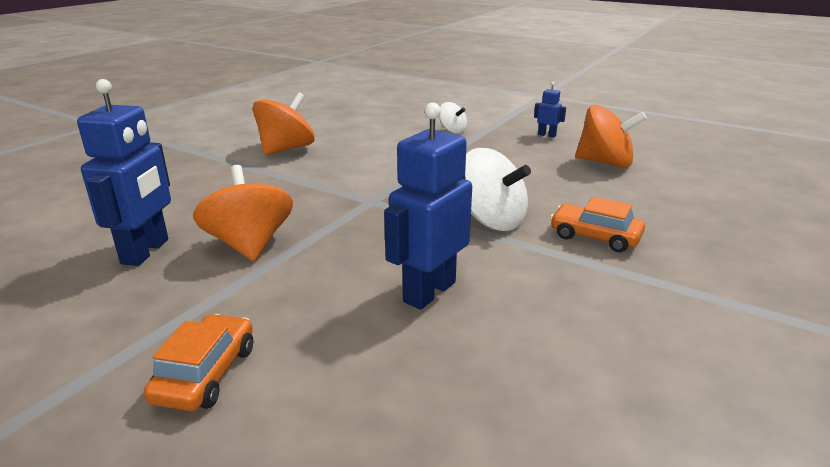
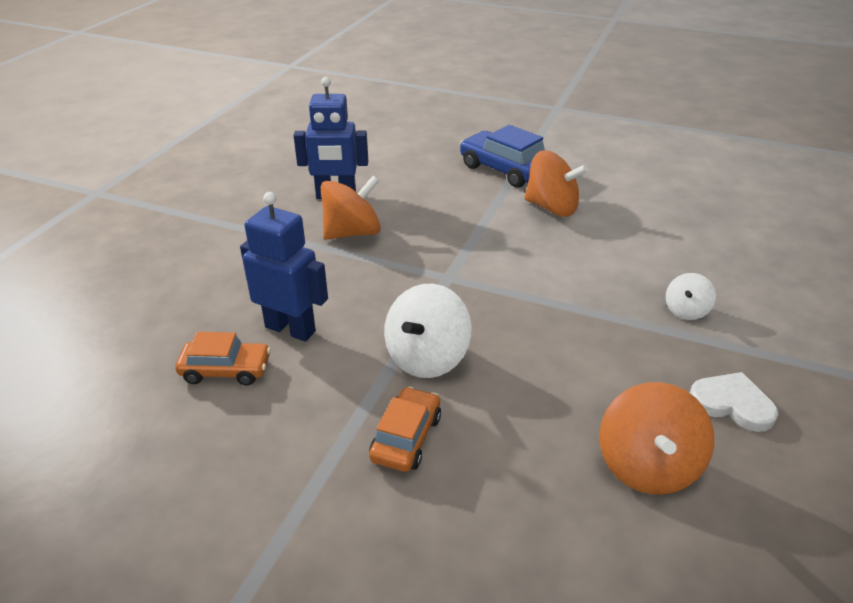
camera: 80 degrees right, 10 degrees up
orange car [144,314,253,411] -> orange car moved to [175,332,271,386]
blue robot [534,82,566,138] -> white heart [690,372,778,432]
none -> blue car [460,125,545,188]

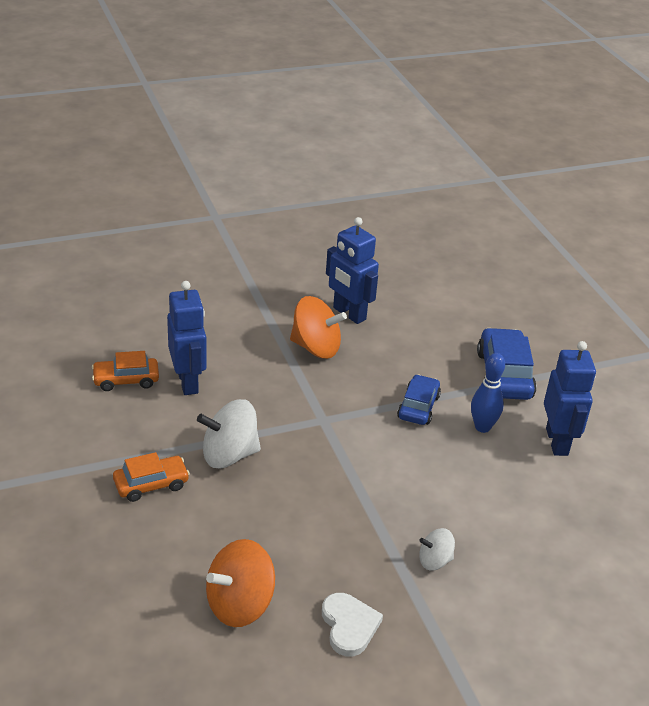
camera: 45 degrees right, 0 degrees up
orange car [175,332,271,386] -> orange car turned 120 degrees clockwise [92,351,159,391]
orange spinning top [524,150,588,217] -> blue bowling pin [471,353,505,433]
none -> blue car [397,374,441,425]
none -> blue robot [544,341,596,456]

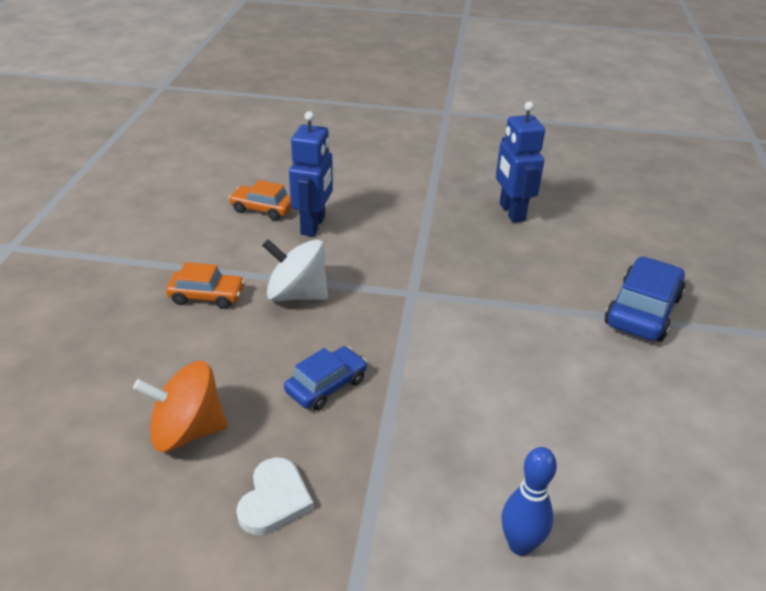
camera: 30 degrees right, 0 degrees up
orange spinning top [290,296,347,359] -> none
blue car [397,374,441,425] -> blue car moved to [284,346,367,410]
white spinning top [419,528,455,570] -> none
blue bowling pin [471,353,505,433] -> blue bowling pin moved to [501,447,557,556]
blue robot [544,341,596,456] -> none

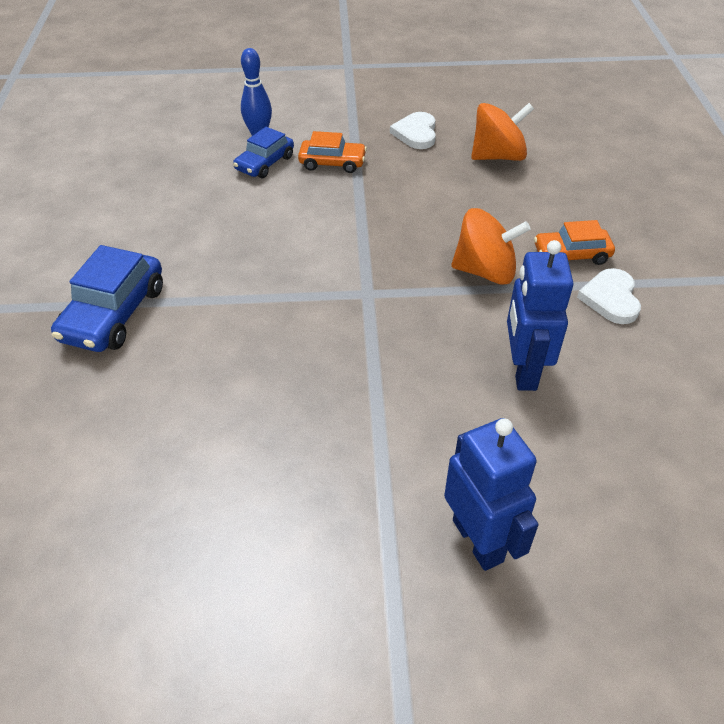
camera: 170 degrees right, 10 degrees up
orange car [229,180,291,220] -> orange car moved to [298,131,367,173]
white spinning top [262,239,328,301] -> orange spinning top [451,208,531,285]
blue car [284,346,367,410] -> blue car moved to [233,127,294,178]
blue robot [496,102,545,223] -> blue robot moved to [444,418,538,571]
none -> white heart [577,268,641,324]

